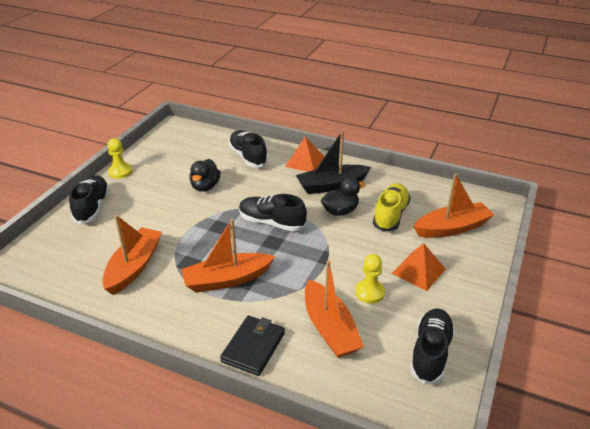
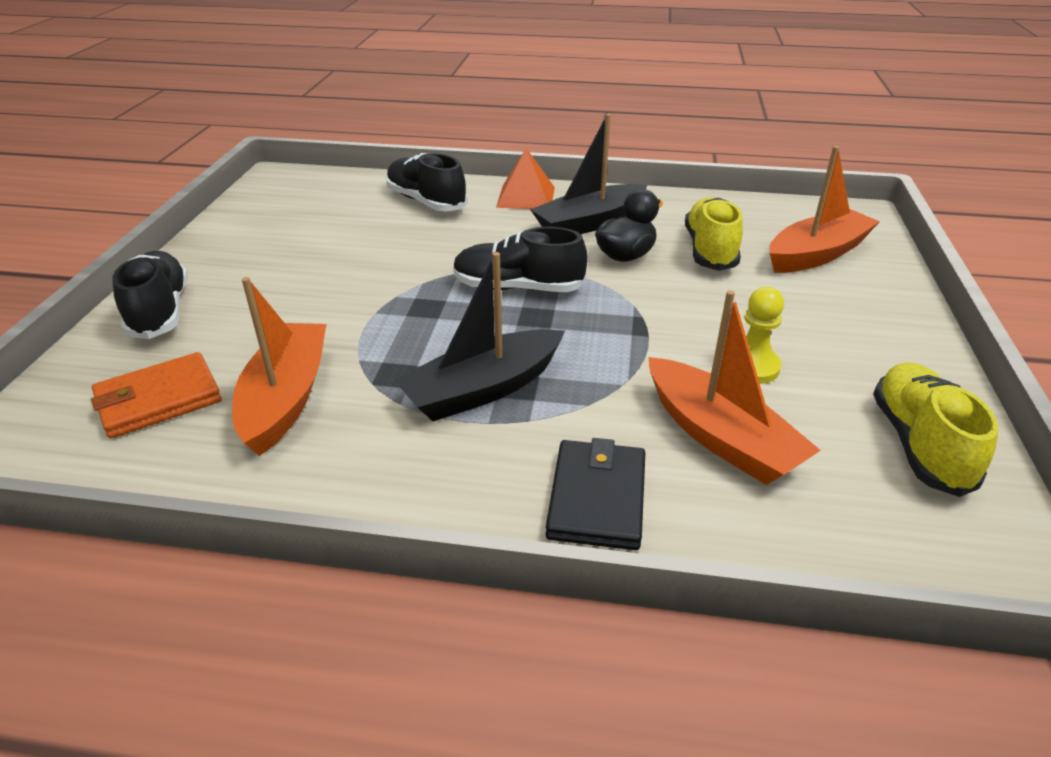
camera: 15 degrees left, 0 degrees up
yellow pawn [107,138,132,179] -> none
orange boat [181,219,275,293] -> black boat [394,252,565,421]
black duck [189,159,220,192] -> none
orange pyramid [392,243,446,291] -> none
black shoe [410,309,455,385] -> yellow shoe [873,362,998,497]
none -> orange wallet [91,352,222,438]

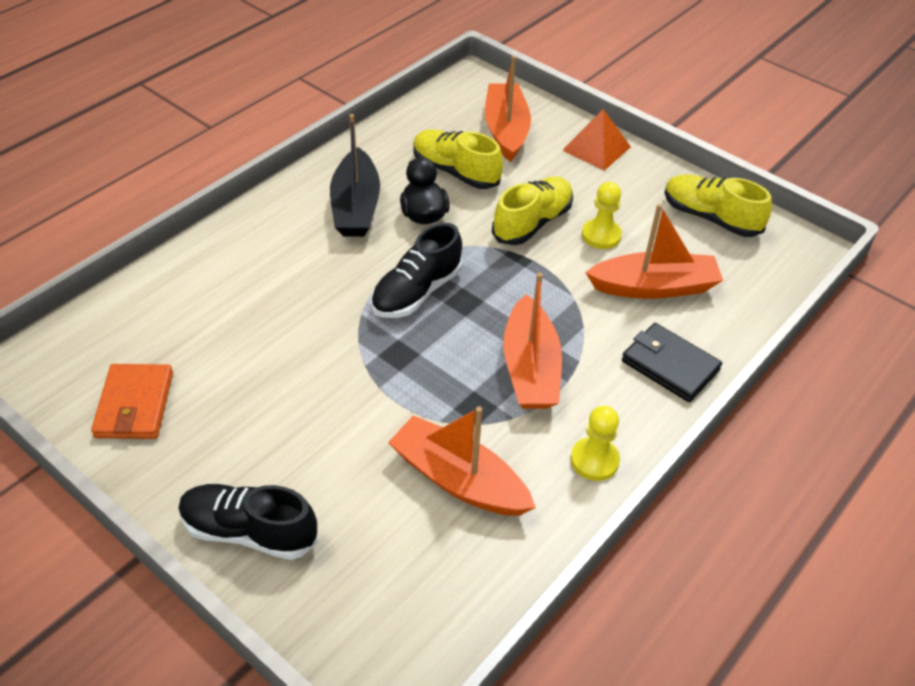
camera: 60 degrees left, 10 degrees up
orange wallet [91,352,222,438] -> orange wallet moved to [91,364,173,439]
black shoe [386,153,468,211] -> none
black boat [394,252,565,421] -> orange boat [503,273,562,409]
orange pyramid [496,148,555,209] -> orange pyramid moved to [562,109,631,171]
none -> yellow shoe [492,177,573,245]
none -> yellow pawn [571,406,620,481]

